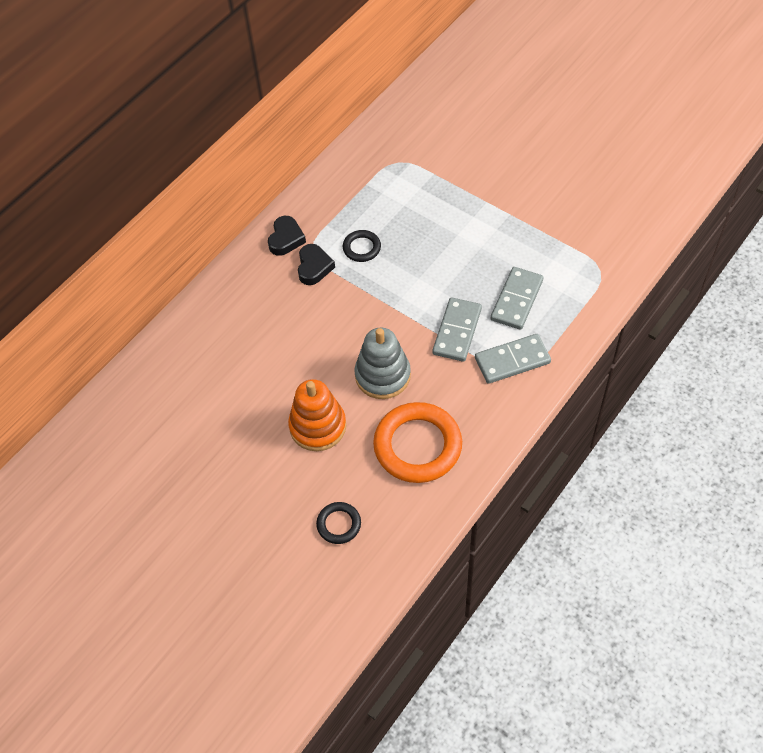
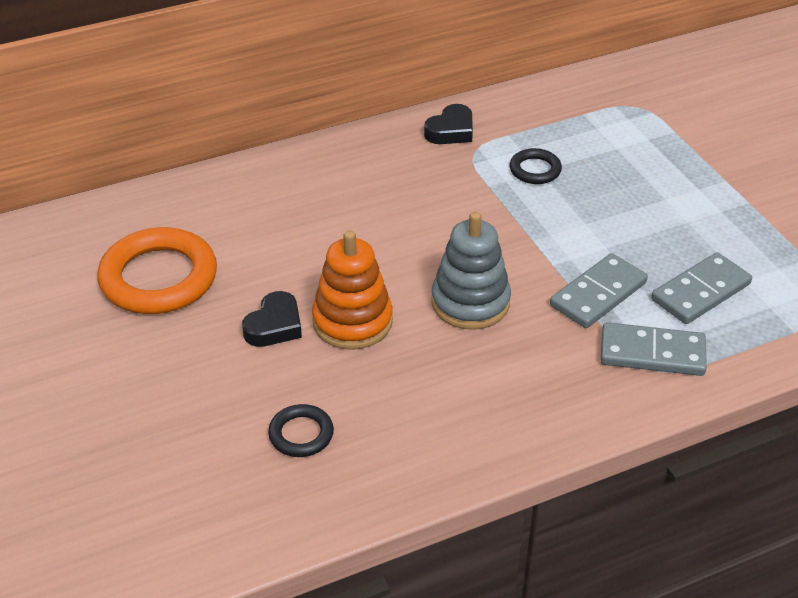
camera: 25 degrees right, 15 degrees down
black heart [298,244,335,285] -> black heart moved to [242,291,302,347]
orange ring [373,402,462,483] -> orange ring moved to [97,227,217,314]

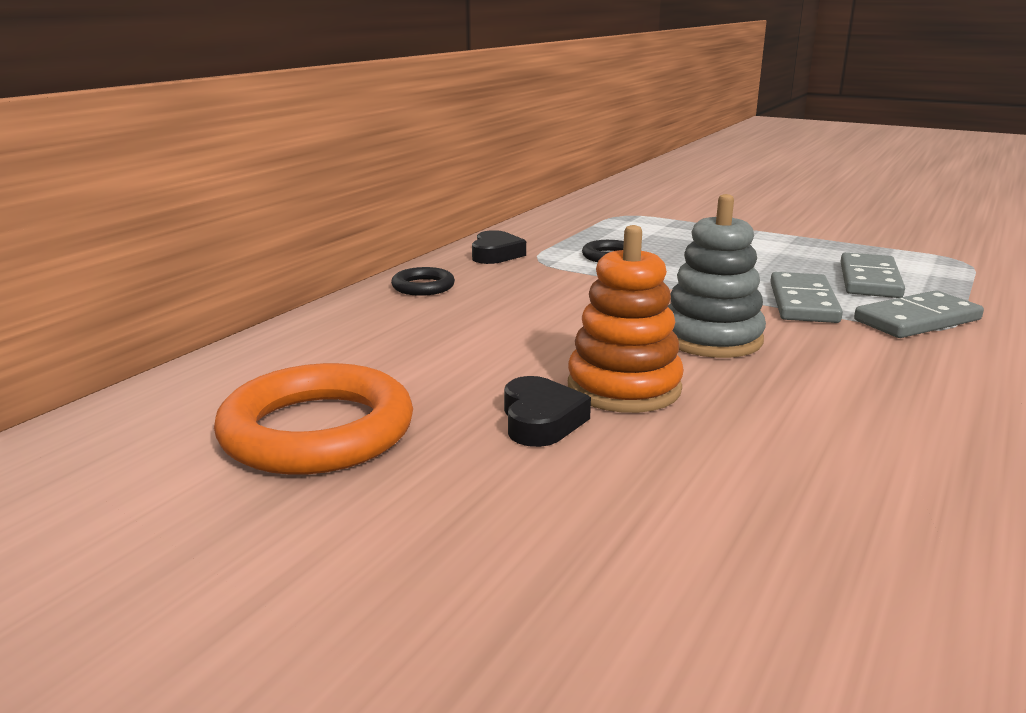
camera: 35 degrees left, 20 degrees down
black ring [268,404,334,457] -> black ring moved to [391,267,455,296]

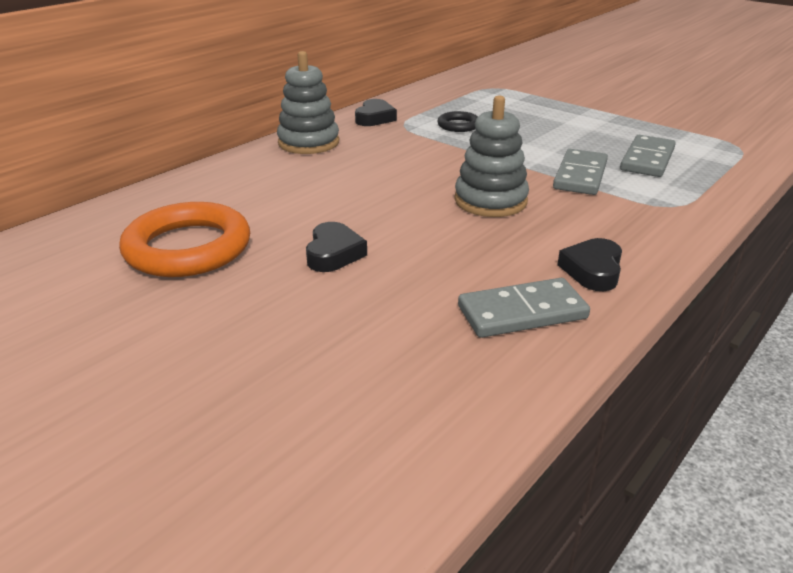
camera: 10 degrees right, 10 degrees up
black ring [391,267,455,296] -> grey stacking toy [277,51,339,154]
orange stacking toy [568,225,684,413] -> none
grey domino [854,290,984,338] -> grey domino moved to [458,278,590,338]
none -> black heart [557,238,622,291]

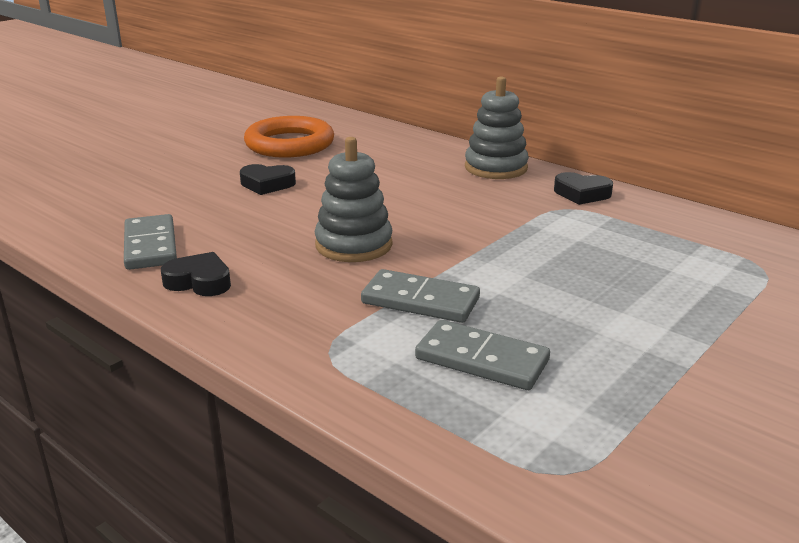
camera: 90 degrees right, 5 degrees down
black ring [437,111,478,132] -> none

